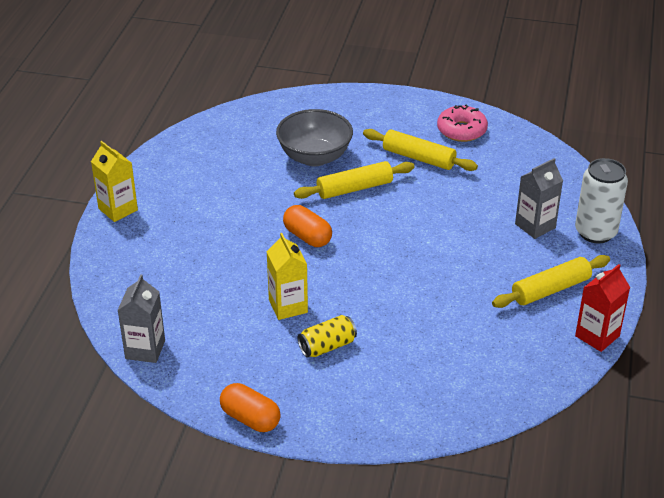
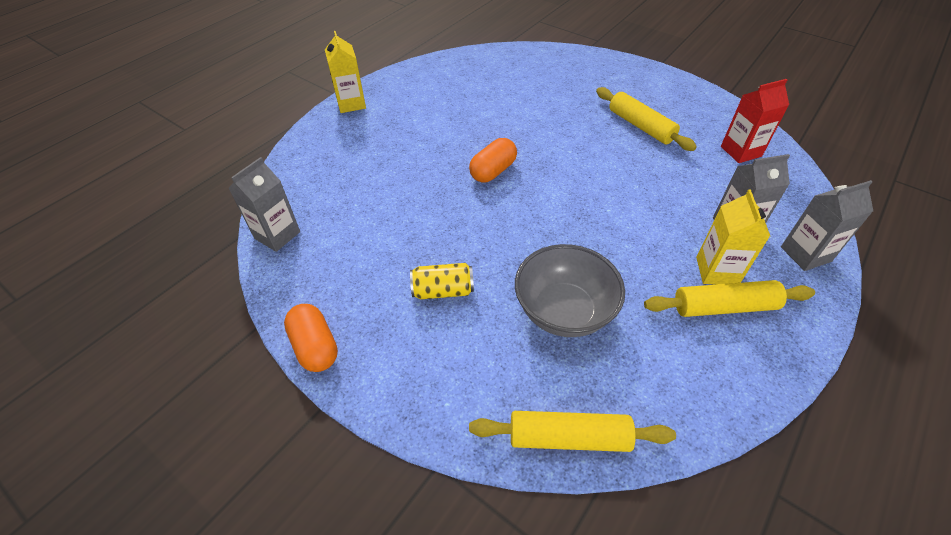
camera: 25 degrees right, 10 degrees up
yellow carton [266,233,308,320] -> yellow carton moved to [696,189,770,285]
grey bowl [276,109,353,166] -> grey bowl moved to [515,244,625,337]
orange capsule [283,205,332,247] -> orange capsule turned 60 degrees clockwise [469,138,517,183]
yellow rolling pin [294,161,415,199] -> yellow rolling pin moved to [469,411,676,452]
pink donut [437,104,488,142] -> none
white can [575,158,628,243] -> grey carton [781,180,873,271]
red carton [575,264,630,352] -> red carton moved to [721,79,789,163]

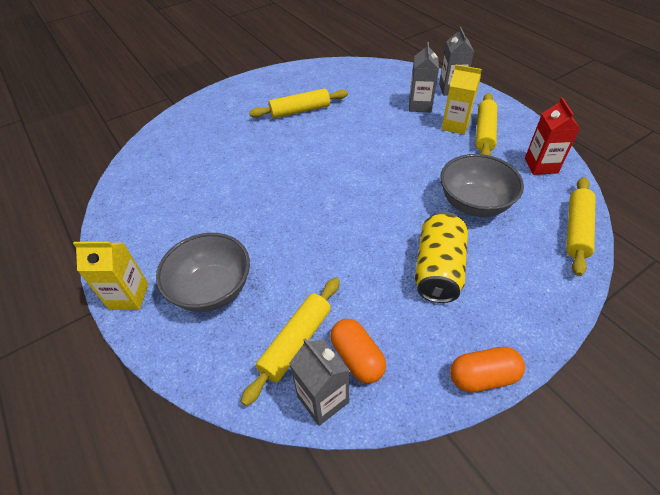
camera: 70 degrees left, 0 degrees up
yellow can [410,263,474,299] -> yellow can [415,212,468,303], size x1.61
orange capsule [469,138,517,183] -> orange capsule moved to [330,319,386,384]
red carton [721,79,789,163] -> red carton moved to [525,97,580,175]
none -> grey bowl [156,233,250,312]
none -> yellow rolling pin [241,277,340,406]

